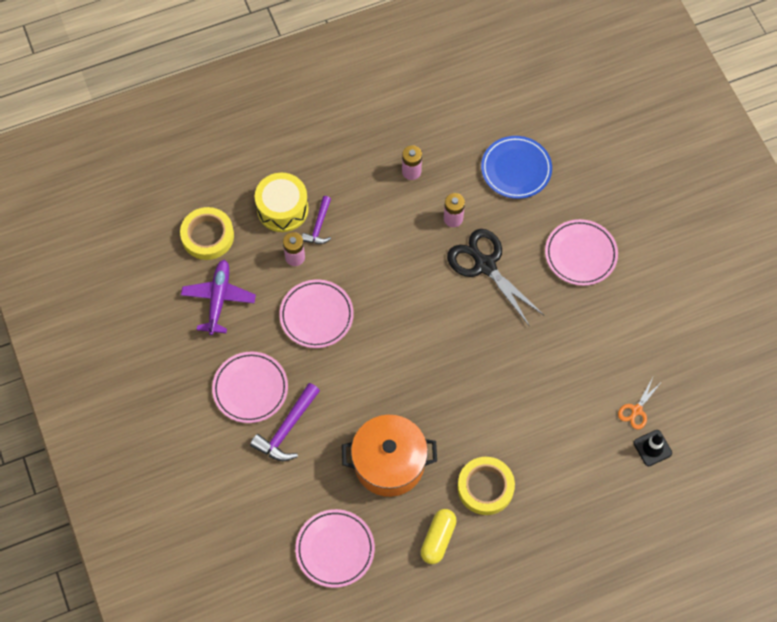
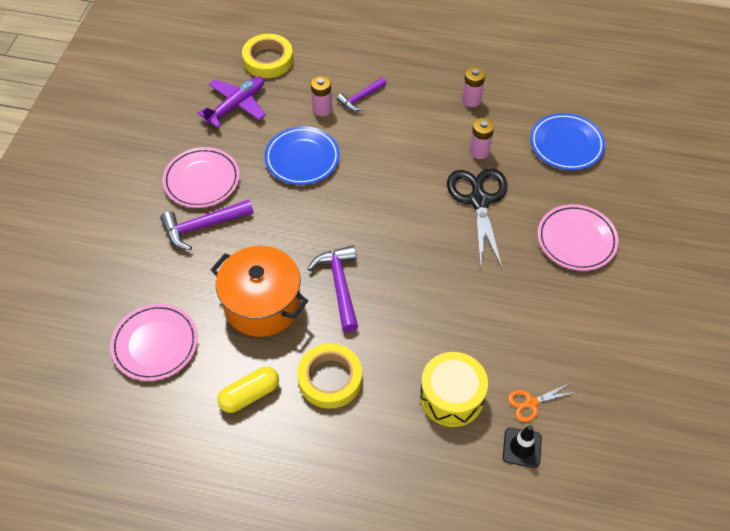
camera: 35 degrees right, 10 degrees down
yellow drum [255,173,309,232] -> yellow drum moved to [420,352,488,427]
pink plate [279,280,354,348] -> blue plate [264,126,340,185]
none -> purple hammer [308,245,358,332]

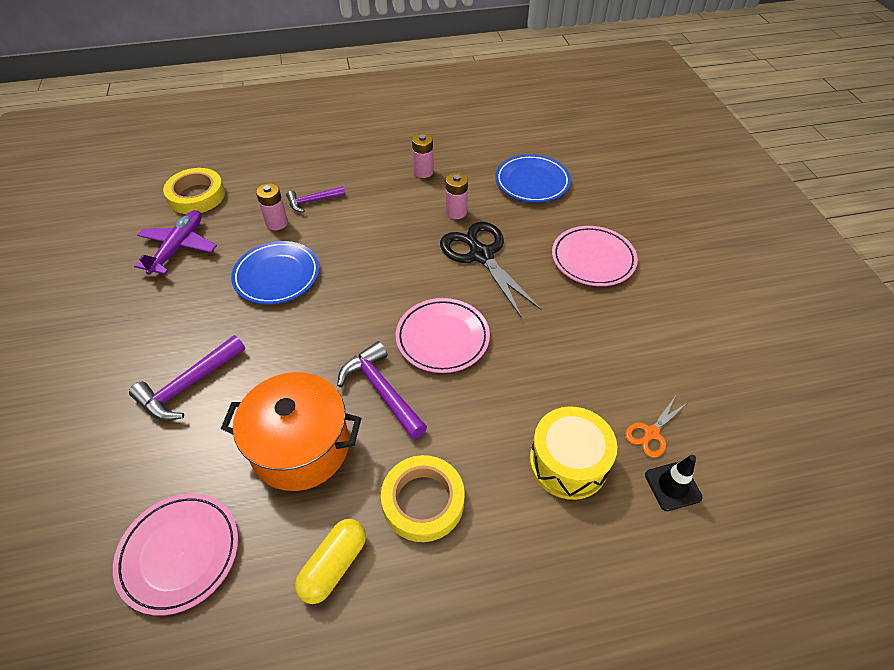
camera: 25 degrees left, 5 degrees down
pink plate [163,147,240,208] -> pink plate moved to [396,298,490,373]
purple hammer [337,77,386,111] -> purple hammer turned 45 degrees clockwise [286,186,345,213]

